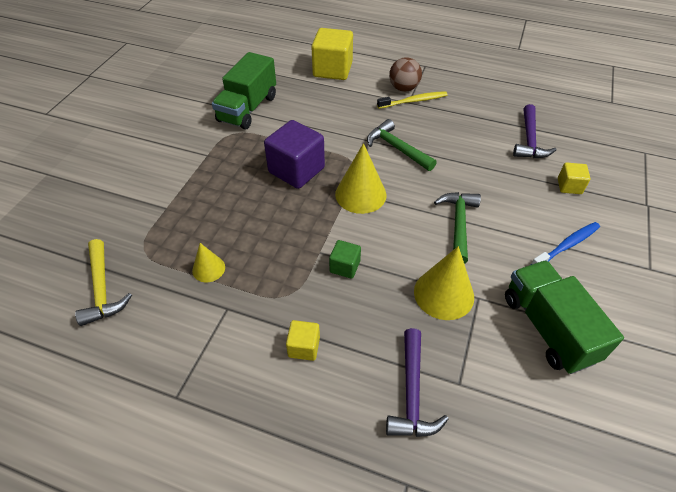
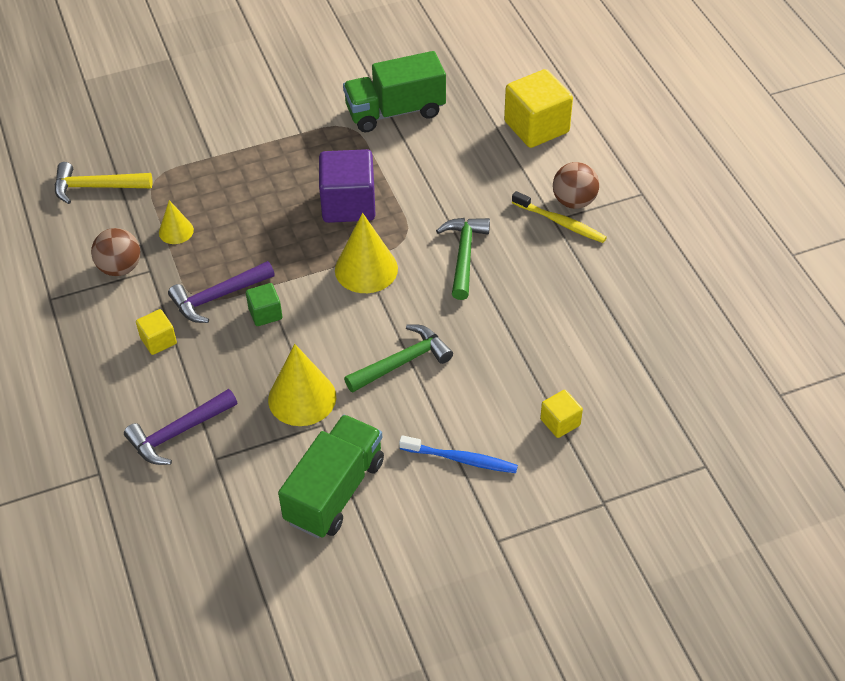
camera: 50 degrees right, 0 degrees up
yellow hammer [75,239,132,326] -> yellow hammer turned 60 degrees clockwise [55,162,152,204]
purple hammer [513,104,557,158] -> purple hammer moved to [168,261,275,323]
none -> brown ball [91,228,140,276]

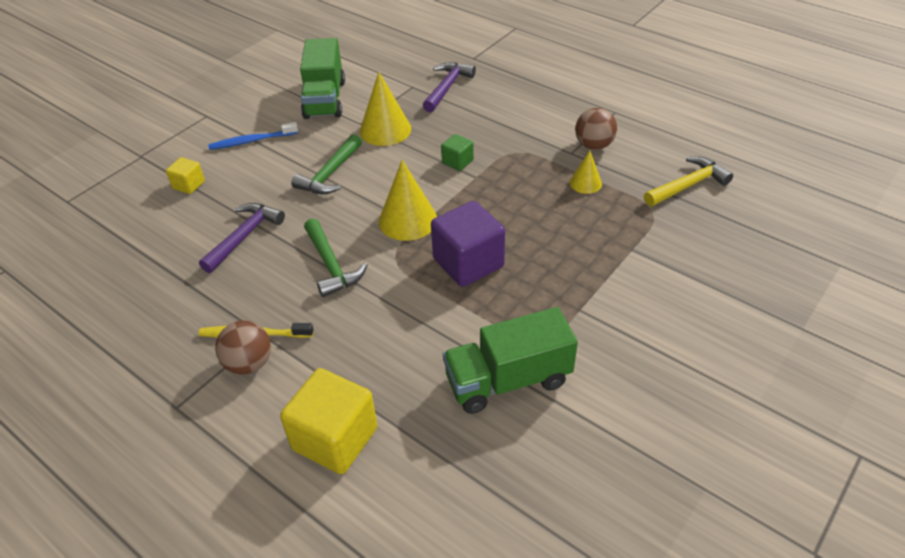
camera: 150 degrees right, 5 degrees down
yellow cube [136,309,177,355] -> none
purple hammer [168,261,275,323] -> purple hammer moved to [199,203,285,273]
green truck [343,51,446,132] -> green truck turned 150 degrees counterclockwise [443,307,578,414]

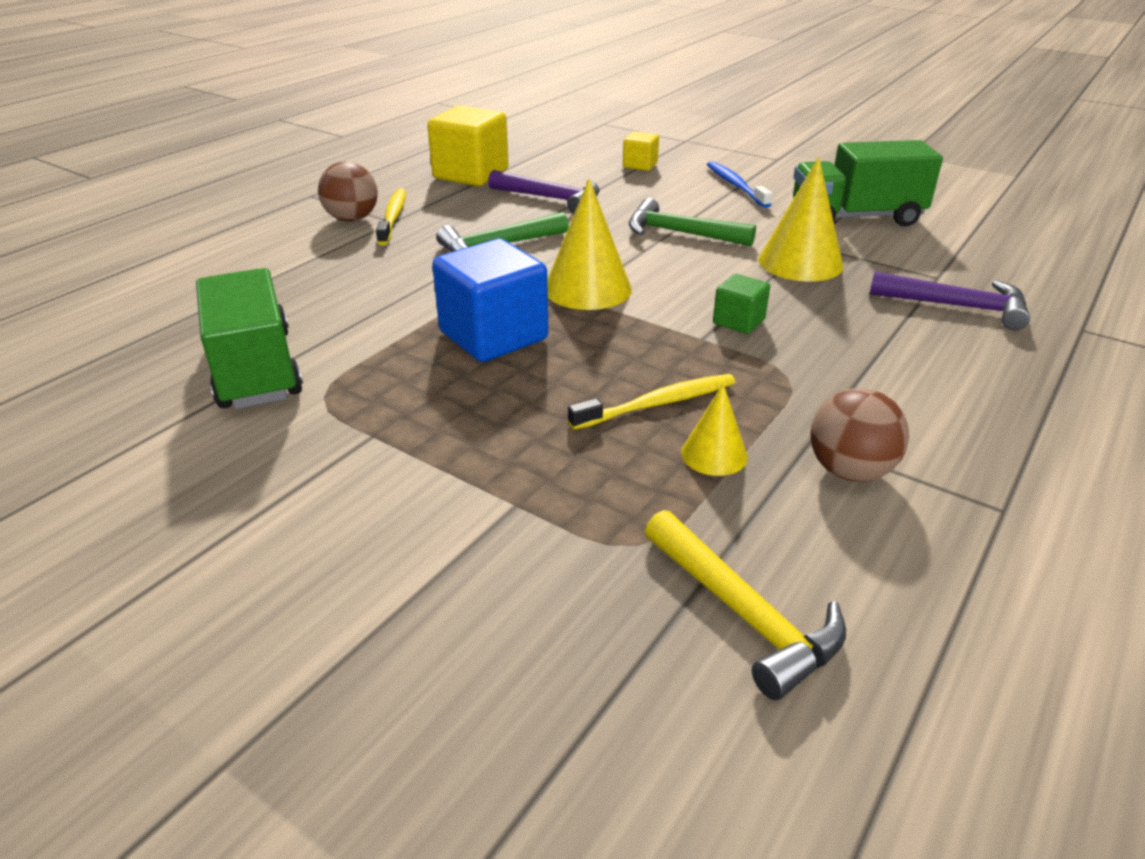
camera: 85 degrees right, 10 degrees down
yellow cube [280,368,378,474] -> yellow cube moved to [427,106,509,186]
purple cube [431,201,505,287] -> blue cube [432,239,548,362]
none -> yellow toothbrush [568,374,736,430]

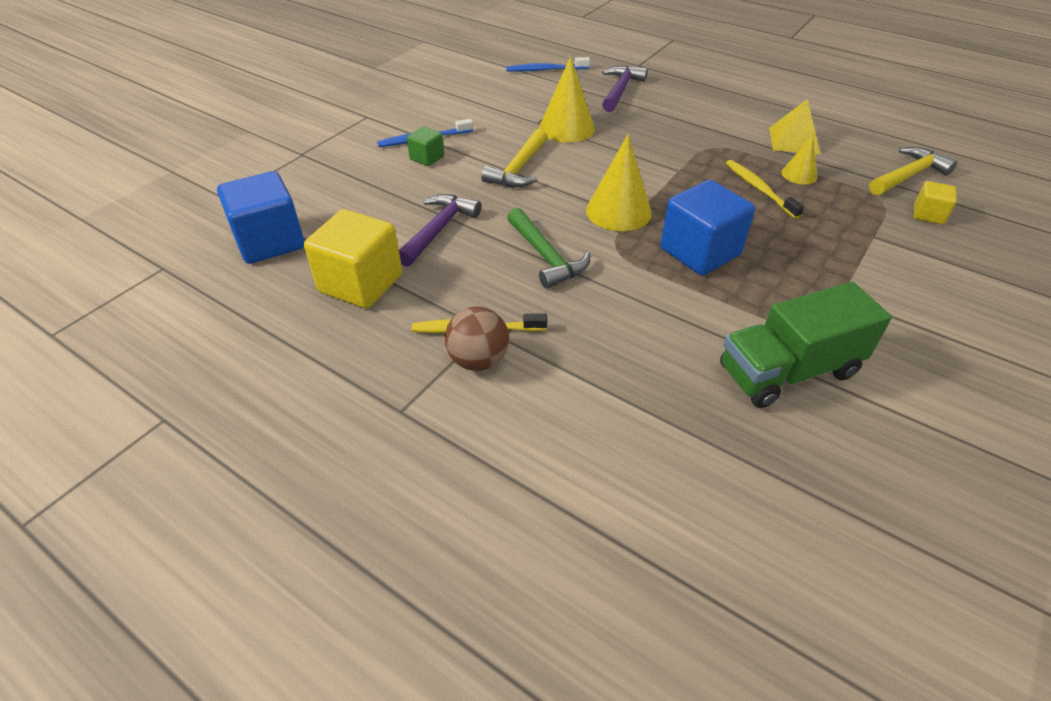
camera: 90 degrees left, 10 degrees up
yellow cube [623,131,659,171] -> yellow cube moved to [914,181,957,224]
green hammer [629,198,756,246] -> yellow hammer [481,129,547,187]
green cube [713,274,770,334] -> green cube moved to [407,127,444,166]
green truck [793,140,943,226] -> none
brown ball [810,388,909,482] -> yellow pyramid [769,99,820,154]
none -> blue cube [217,171,305,264]
none -> blue toothbrush [506,57,590,71]

